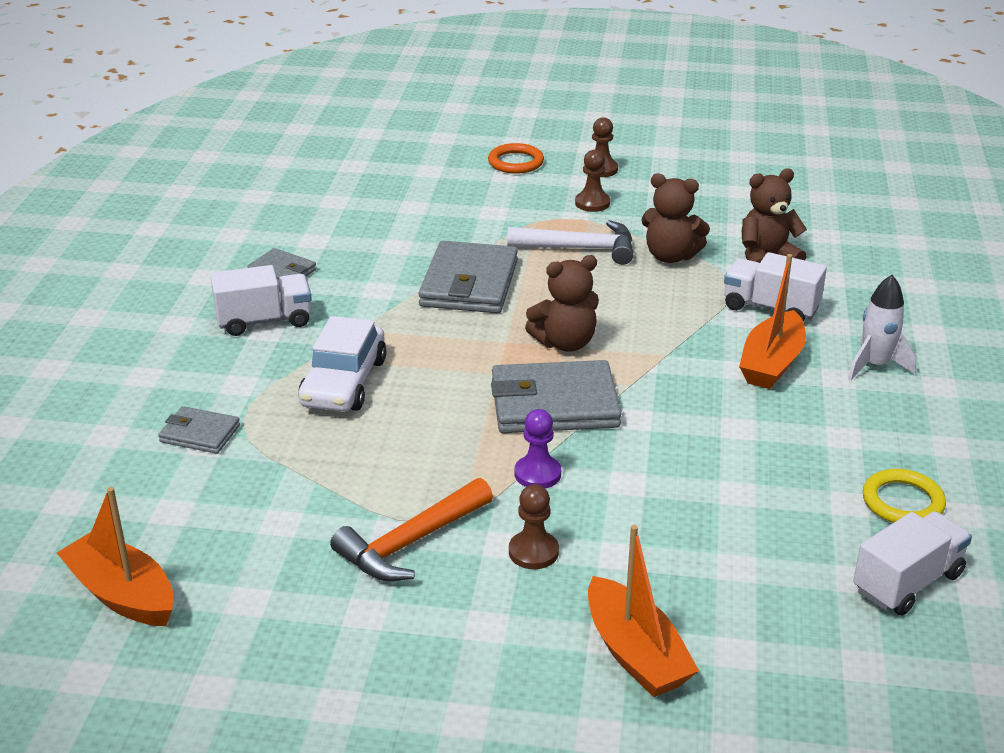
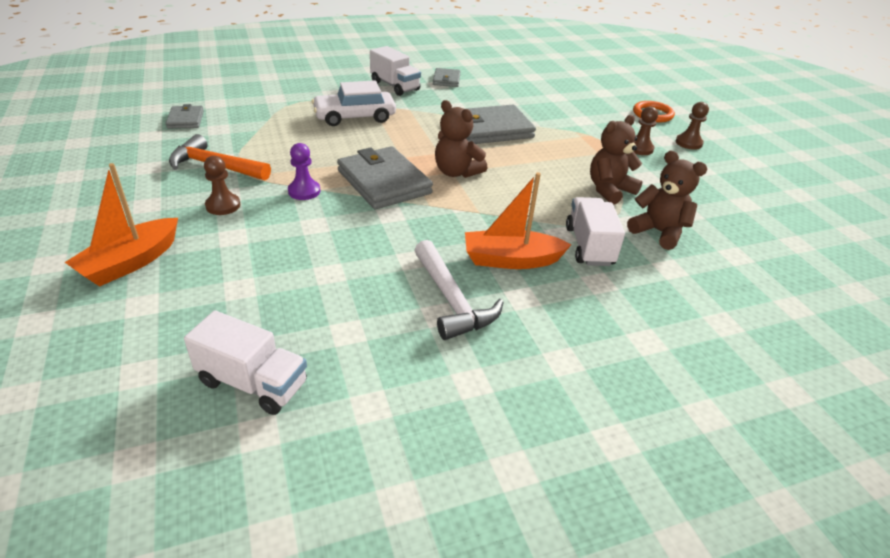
camera: 60 degrees right, 5 degrees up
orange boat [57,487,174,626] -> none
grey wallet [158,406,240,454] -> grey wallet moved to [166,104,204,129]
white hammer [507,220,633,265] -> white hammer moved to [414,240,504,340]
brown teddy bear [641,173,710,263] -> brown teddy bear turned 60 degrees clockwise [590,115,642,204]
white rocket [848,275,916,381] -> none
yellow ring [863,469,946,523] -> none

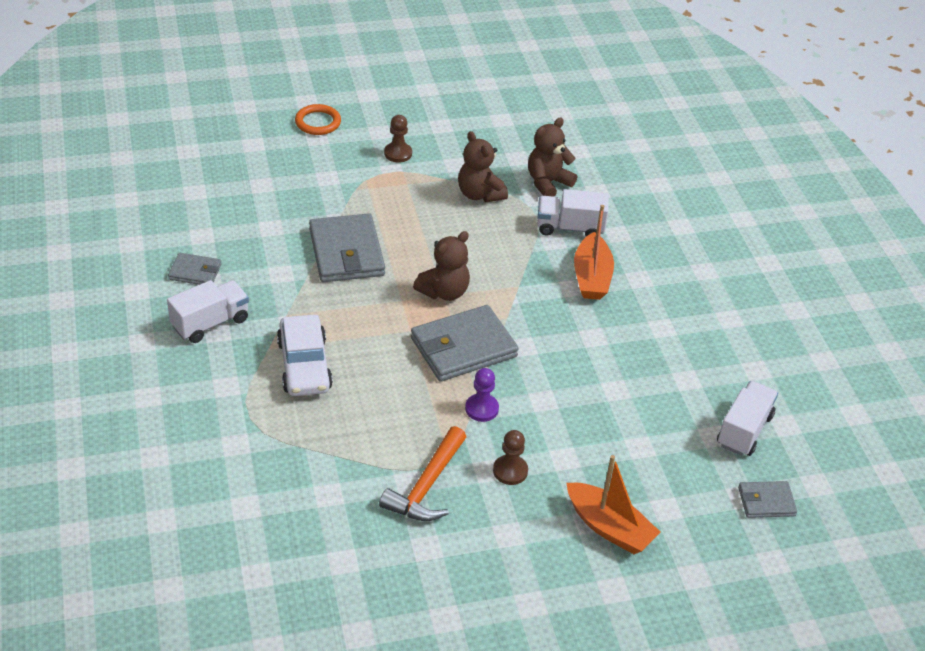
camera: 85 degrees left, 5 degrees up
grey wallet [166,104,204,129] -> grey wallet moved to [738,481,797,518]
white hammer [414,240,504,340] -> none
brown pawn [676,102,709,150] -> none

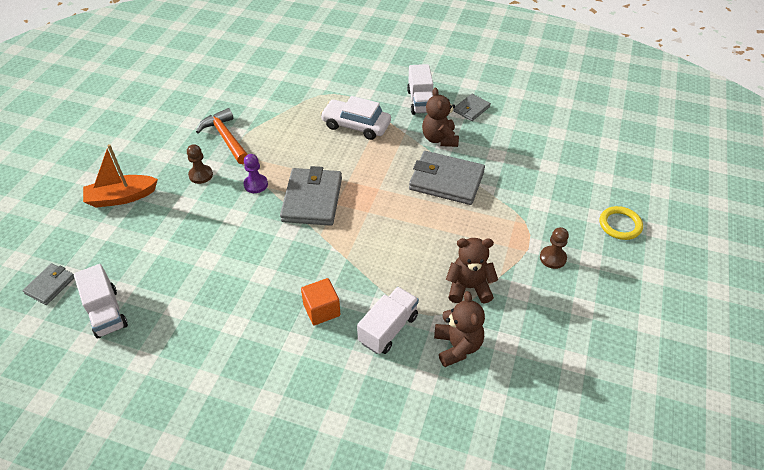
camera: 125 degrees right, 5 degrees up
orange ring [295,104,341,135] -> yellow ring [600,206,643,240]
brown teddy bear [413,231,470,301] -> brown teddy bear moved to [422,88,459,147]
orange boat [574,205,614,300] -> orange cube [301,278,341,325]

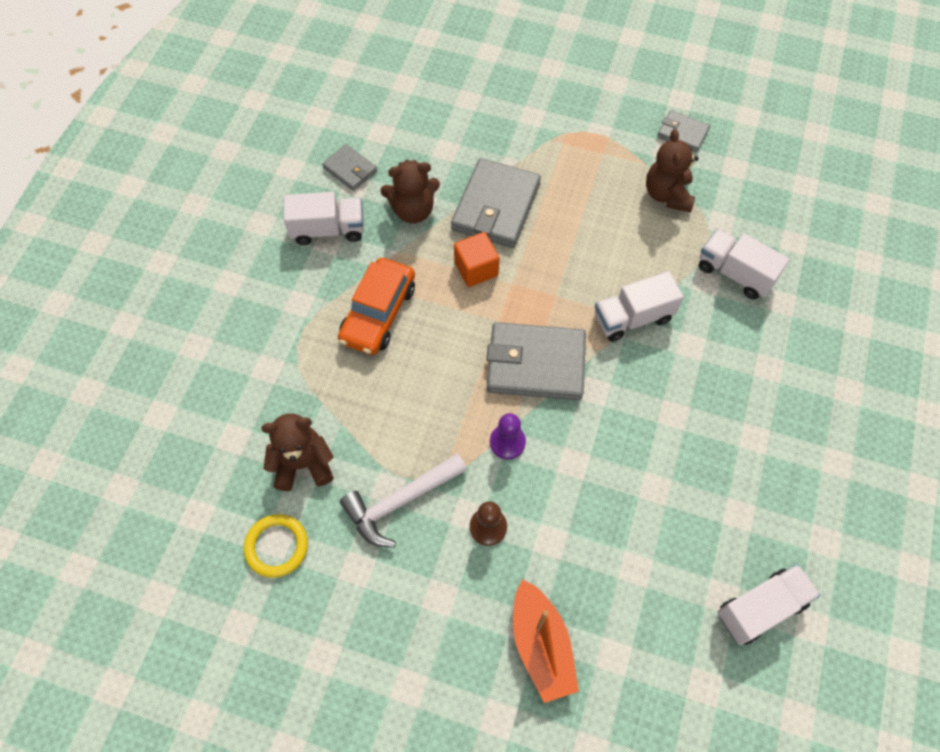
camera: 90 degrees left, 15 degrees up
grey wallet [22,263,74,305] -> grey wallet moved to [657,110,710,152]
orange hammer [196,108,248,164] -> white hammer [340,453,467,548]
orange cube [301,278,341,325] -> orange cube moved to [454,232,499,287]
white car [320,96,391,140] -> orange car [338,258,415,355]
brown teddy bear [434,291,485,367] -> brown teddy bear moved to [261,413,334,491]
brown pawn [540,227,569,269] -> none
yellow ring [600,206,643,240] -> yellow ring moved to [244,514,308,578]
none -> white truck [595,271,684,342]

